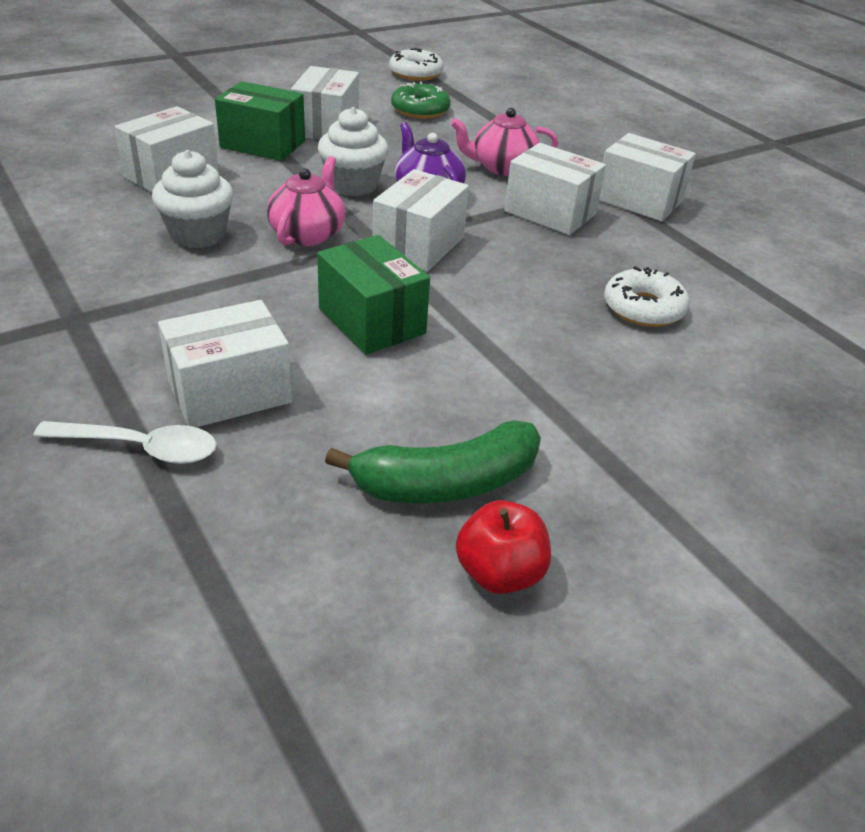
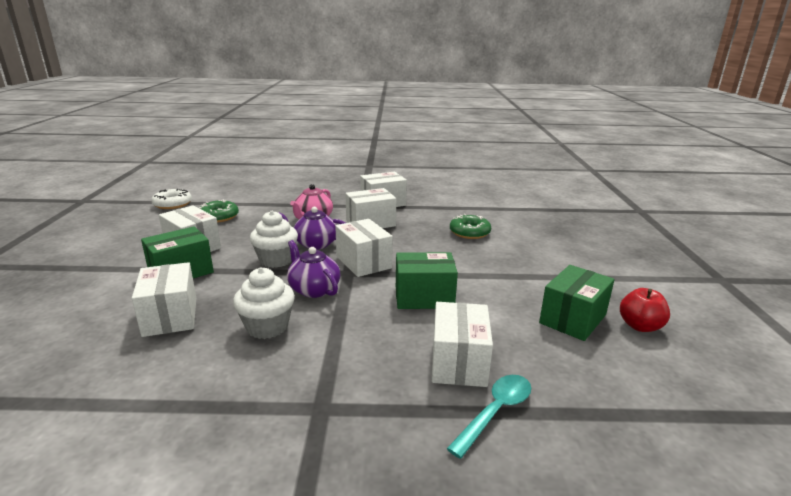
camera: 55 degrees left, 15 degrees down
white spoon [33,421,217,464] -> turquoise spoon [447,375,531,459]
pink teapot [267,156,346,246] -> purple teapot [287,240,340,298]
green banana [325,420,541,504] -> green box [539,265,614,341]
white donut [604,266,689,327] -> green donut [450,214,491,239]

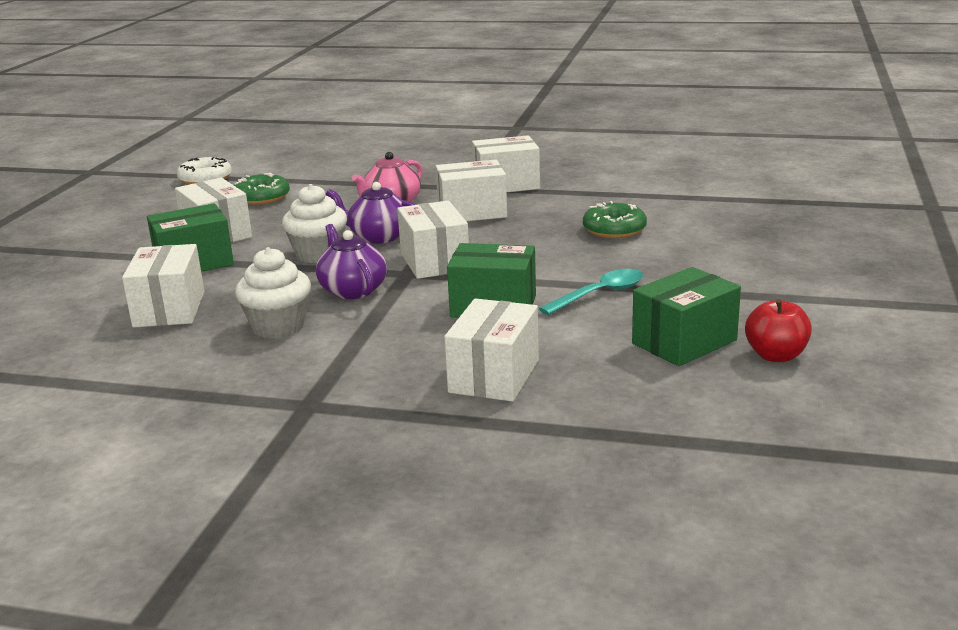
camera: 15 degrees right, 0 degrees up
turquoise spoon [447,375,531,459] -> turquoise spoon moved to [539,269,644,315]

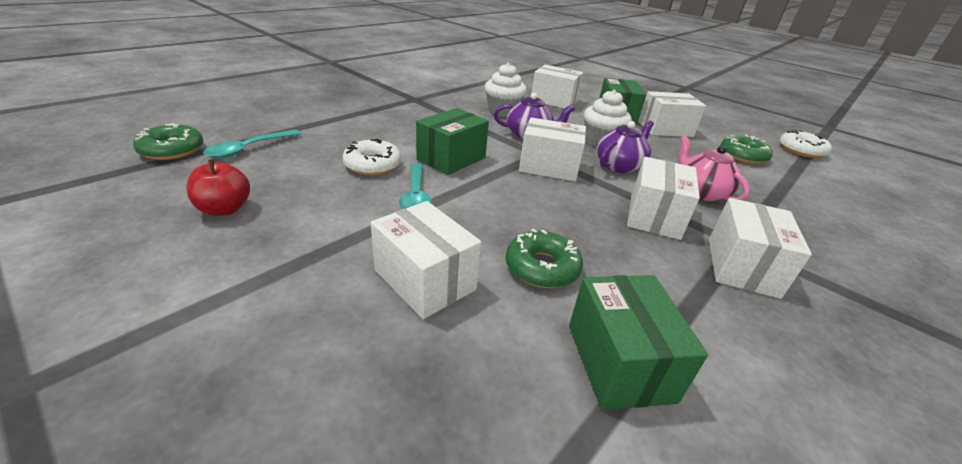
camera: 115 degrees right, 10 degrees up
white box [444,298,539,402] -> white box moved to [371,201,482,319]
green box [632,267,741,366] -> green box moved to [569,275,708,410]
none -> green donut [133,123,203,160]
none -> turquoise spoon [203,130,301,158]
none -> white donut [343,138,402,175]

